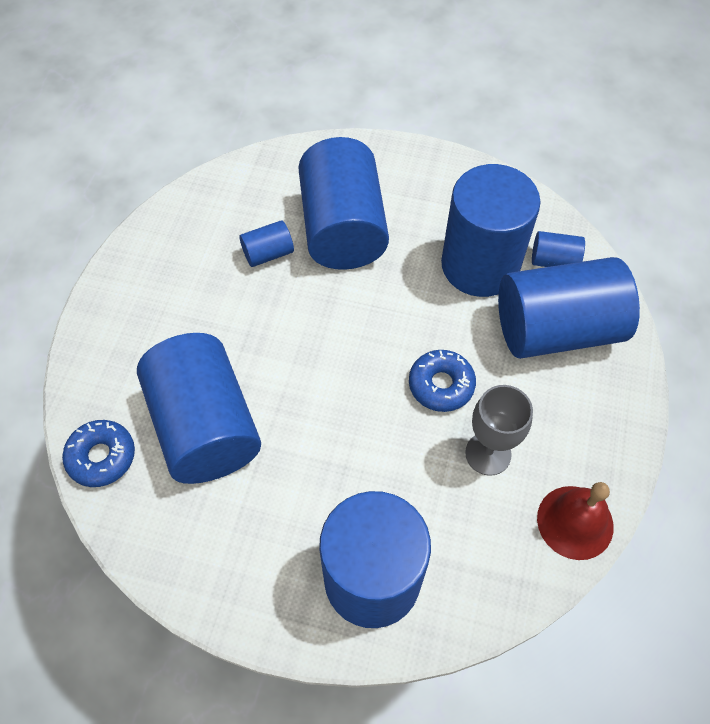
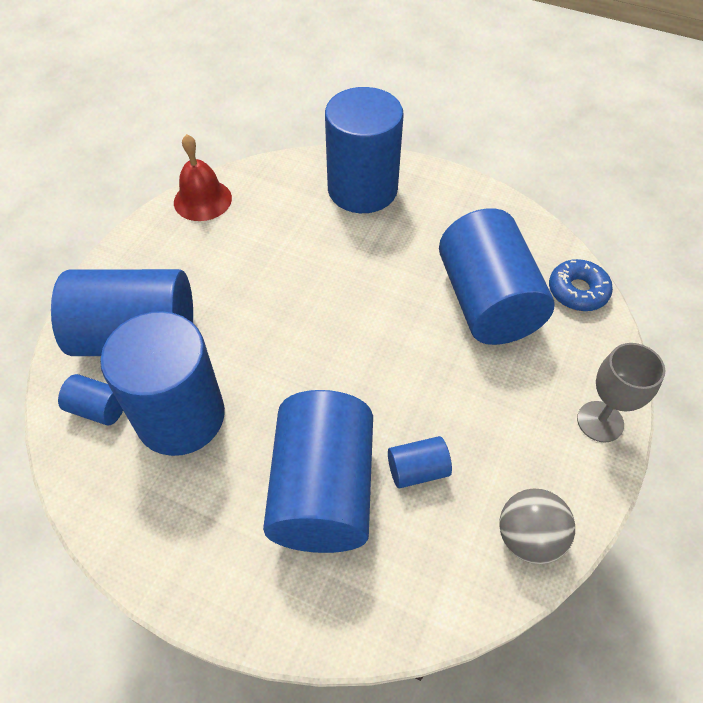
camera: 170 degrees left, 5 degrees down
blue donut [409,350,476,412] -> none
grey goblet [465,385,533,476] -> grey goblet moved to [577,343,666,442]
none -> grey ball [499,488,575,564]

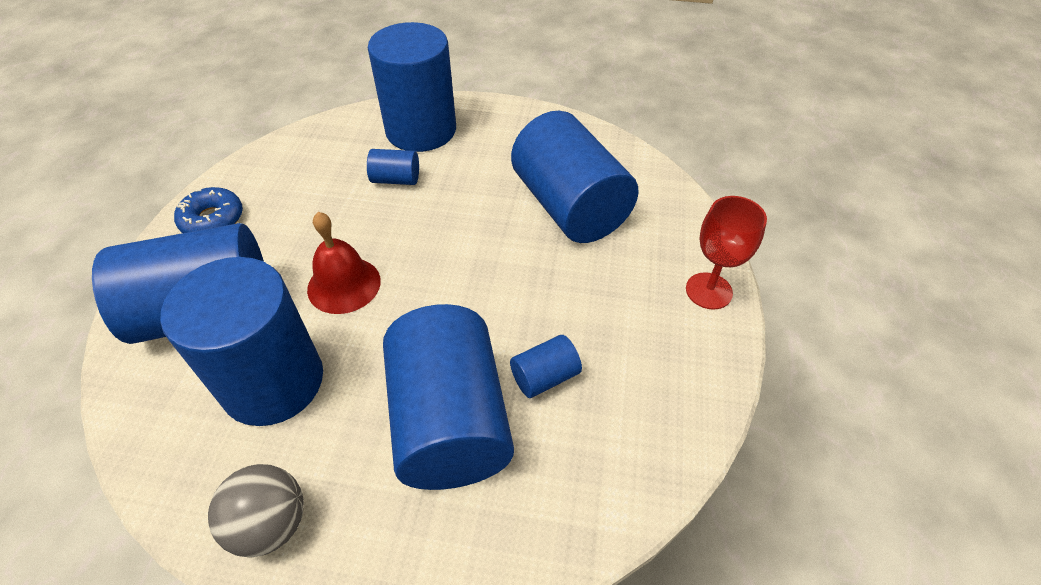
camera: 15 degrees left, 5 degrees down
blue cylinder [58,374,123,425] -> blue cylinder moved to [367,149,419,185]
red bell [174,134,232,221] -> red bell moved to [307,212,381,314]
grey ball [499,488,575,564] -> grey ball moved to [208,464,304,557]
blue donut [549,259,613,311] -> blue donut moved to [174,187,243,233]
grey goblet [577,343,666,442] -> red goblet [686,196,767,309]

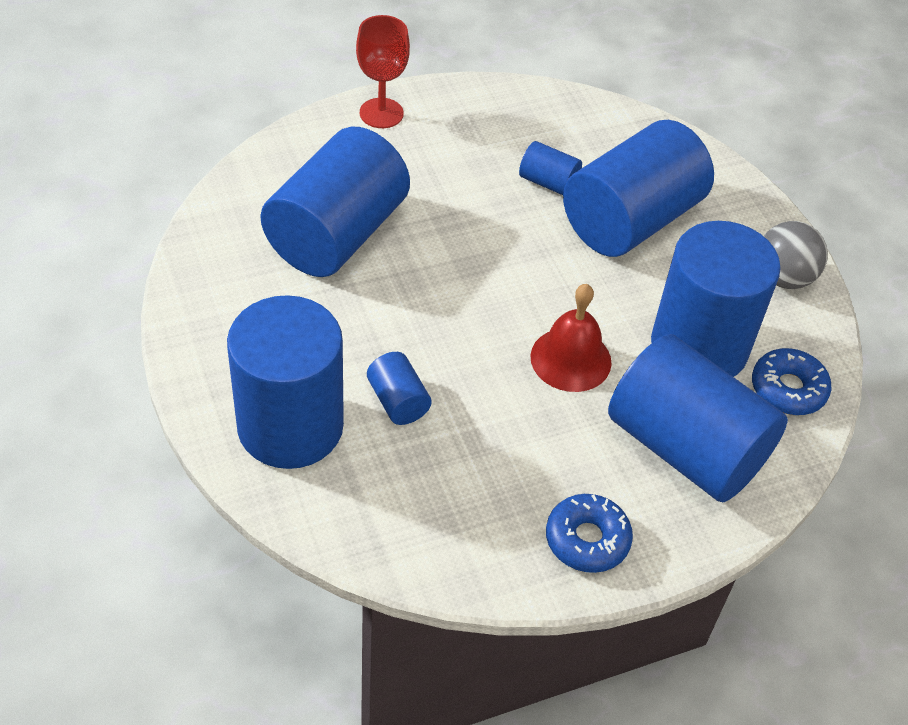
camera: 125 degrees left, 0 degrees up
none -> blue donut [752,348,831,415]

